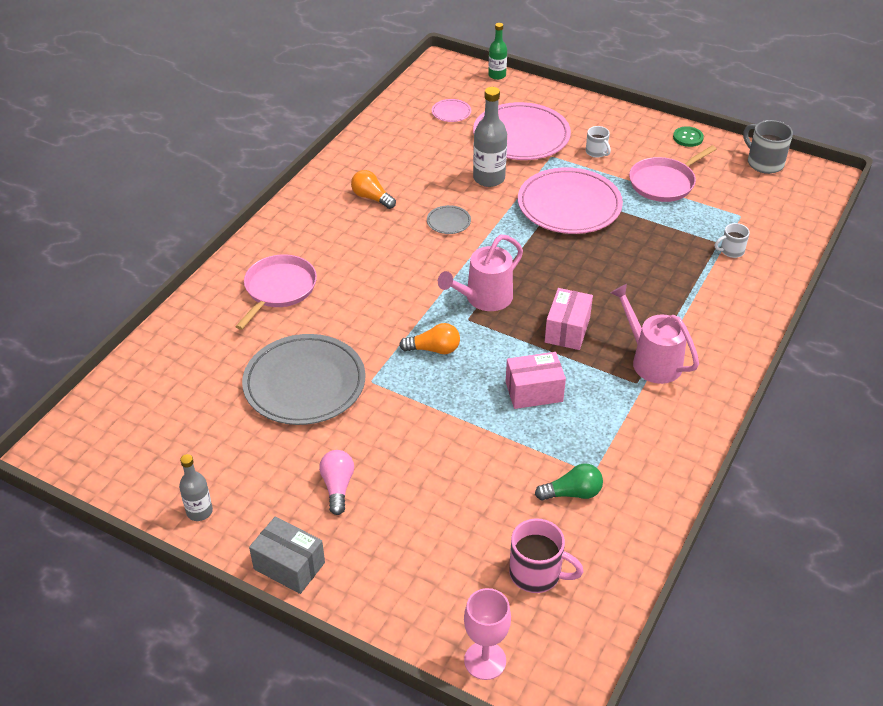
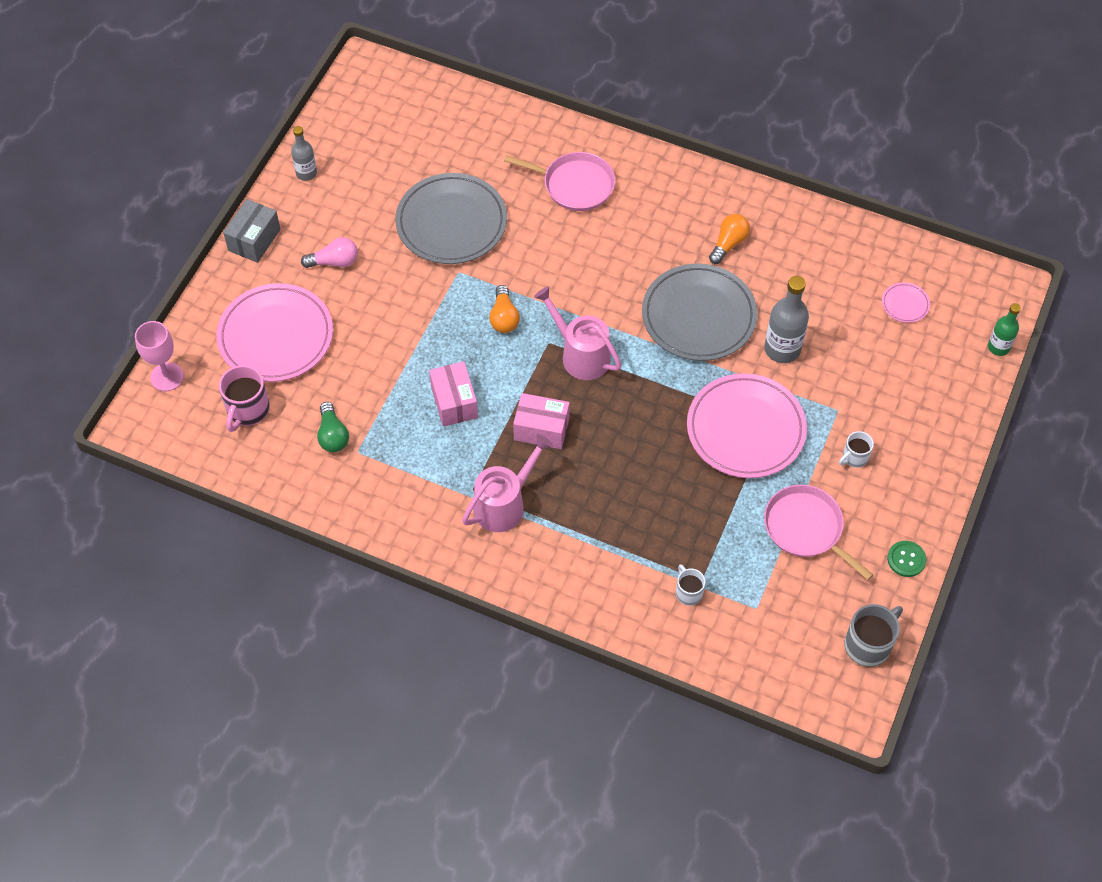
camera: 85 degrees right, 15 degrees up
grey plate [427,205,471,234] -> grey plate [642,264,758,361], size x2.38
pink plate [473,102,571,160] -> pink plate moved to [216,283,333,382]

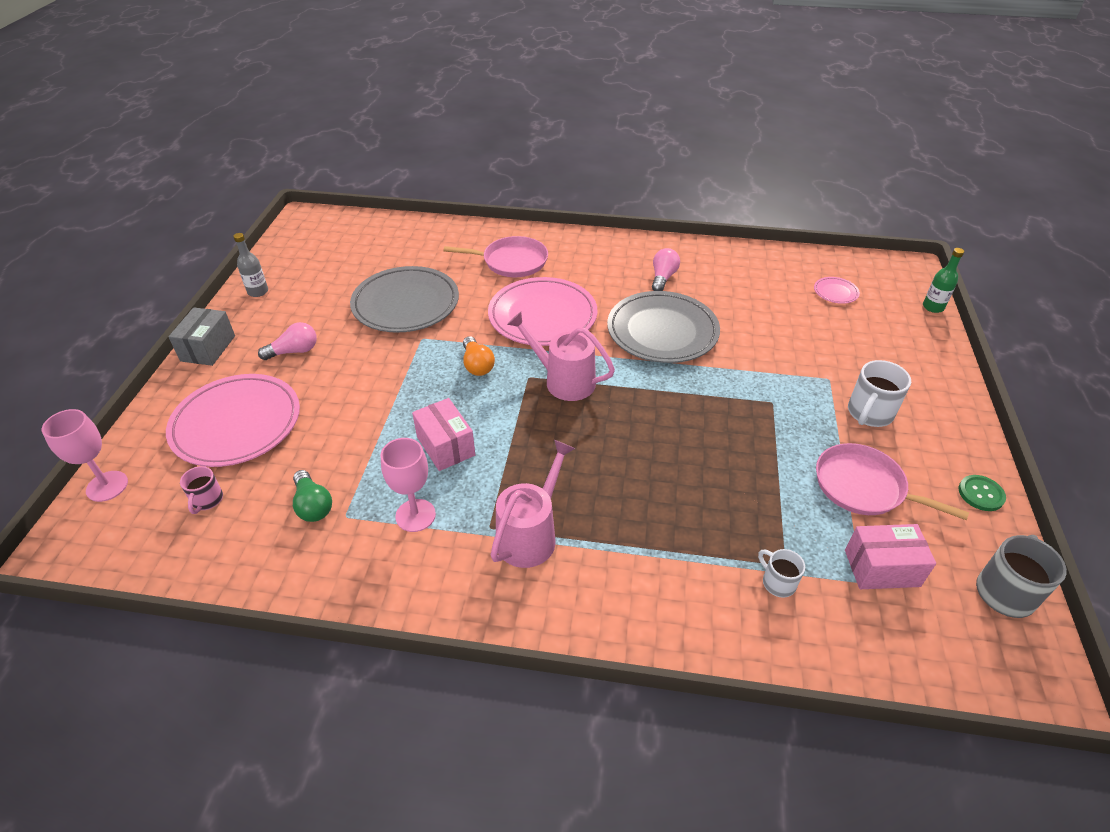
camera: 15 degrees left, 15 degrees down
pink mug [219,365,270,432] -> pink mug [180,466,223,514], size x0.60
pink box [513,393,570,449] -> pink box moved to [845,524,936,589]
pink plate [687,373,807,478] -> pink plate moved to [488,277,598,346]
orange light bulb [709,214,750,264] -> pink light bulb [652,248,680,291]
grey bottle [764,276,809,363] -> none
white mug [839,431,874,468] -> white mug [848,360,911,427], size x1.67
none -> pink goblet [380,438,436,532]

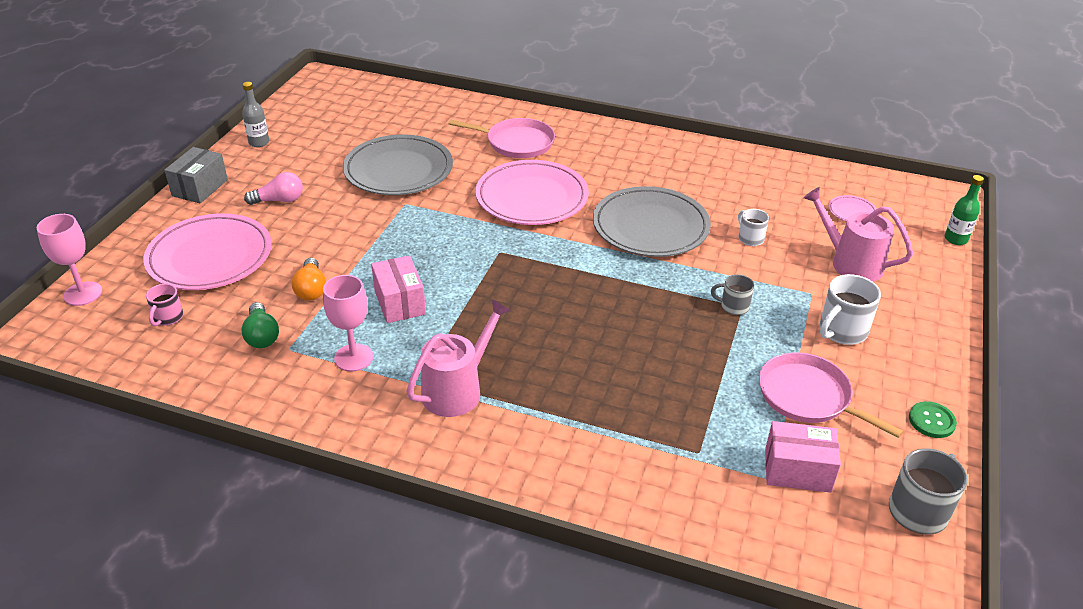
camera: 10 degrees right, 5 degrees down
orange light bulb [463,336,495,376] -> orange light bulb moved to [292,258,326,301]
pink watering can [507,312,615,401] -> pink watering can moved to [803,187,913,282]
pink light bulb [652,248,680,291] -> none
white mug [758,549,805,598] -> white mug moved to [738,209,769,246]
none -> grey mug [711,274,754,315]

